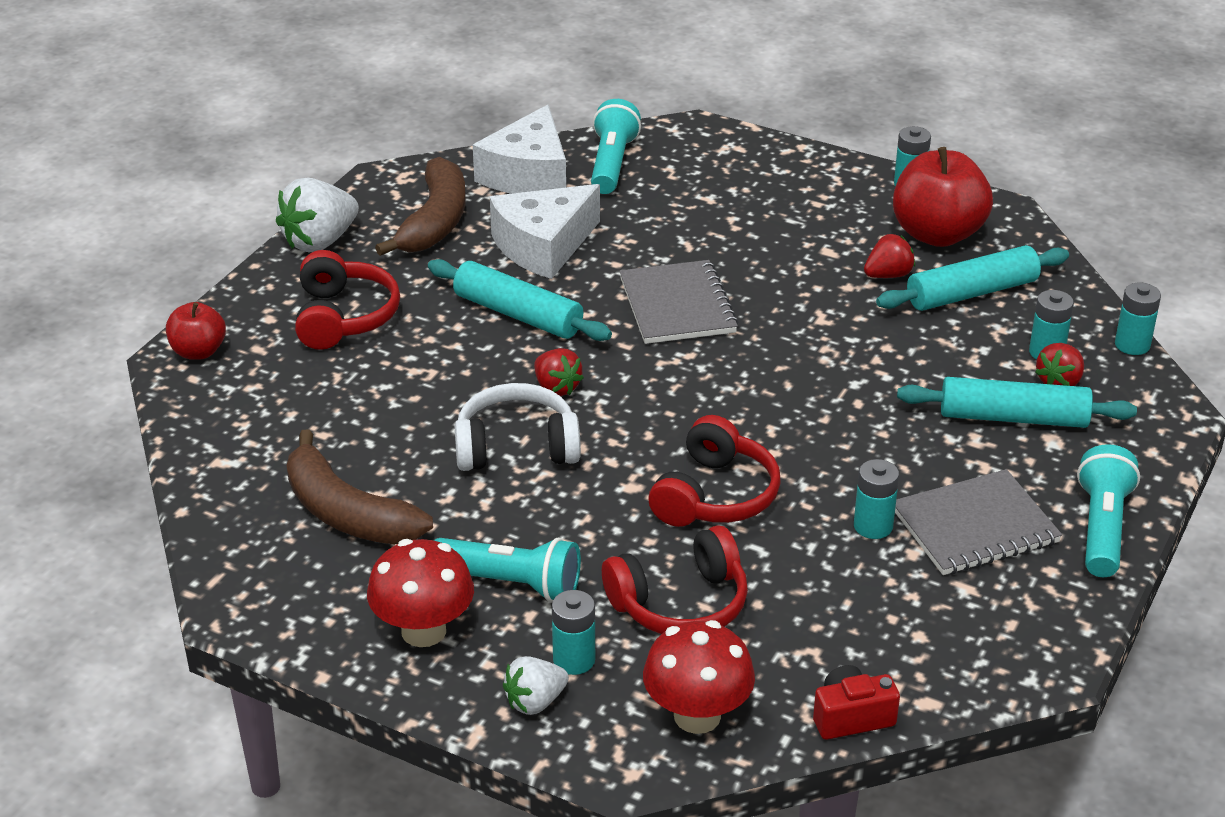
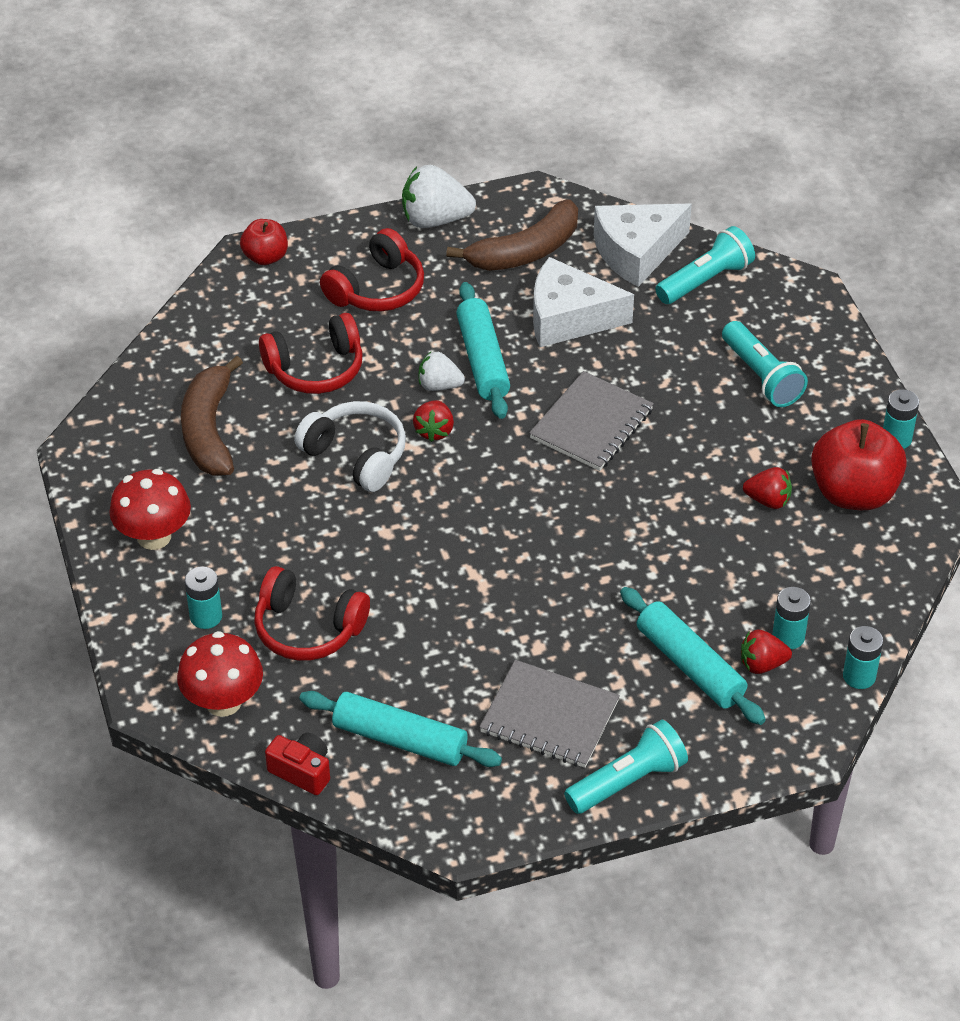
camera: 45 degrees right, 10 degrees up
turquoise flashlight [434,538,581,602] -> turquoise flashlight moved to [722,321,808,407]
white strawberry [503,656,569,715] -> white strawberry moved to [418,352,465,391]
red headphones [649,415,781,527] -> red headphones moved to [259,313,363,394]
turquoise battery [854,459,899,539] -> none
turquoise rolling pin [876,245,1069,311] -> turquoise rolling pin moved to [299,691,502,767]

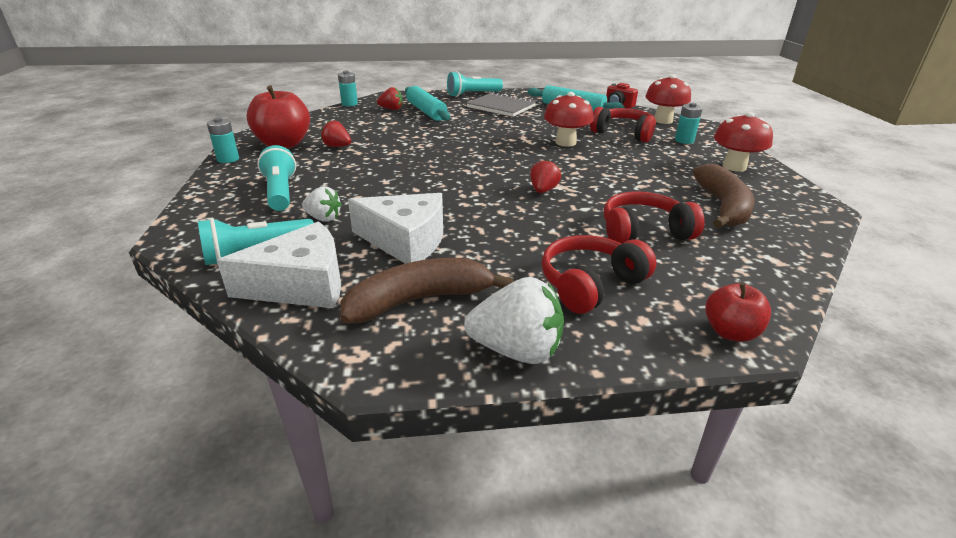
camera: 170 degrees left, 15 degrees down
white headphones [294,401,406,492] -> none
white strawberry [418,352,465,391] -> white strawberry moved to [302,186,342,222]
turquoise rolling pin [456,282,510,419] -> none
grey notebook [529,371,654,471] -> none
turquoise battery [772,587,811,649] -> none
none -> red mushroom [544,92,594,147]

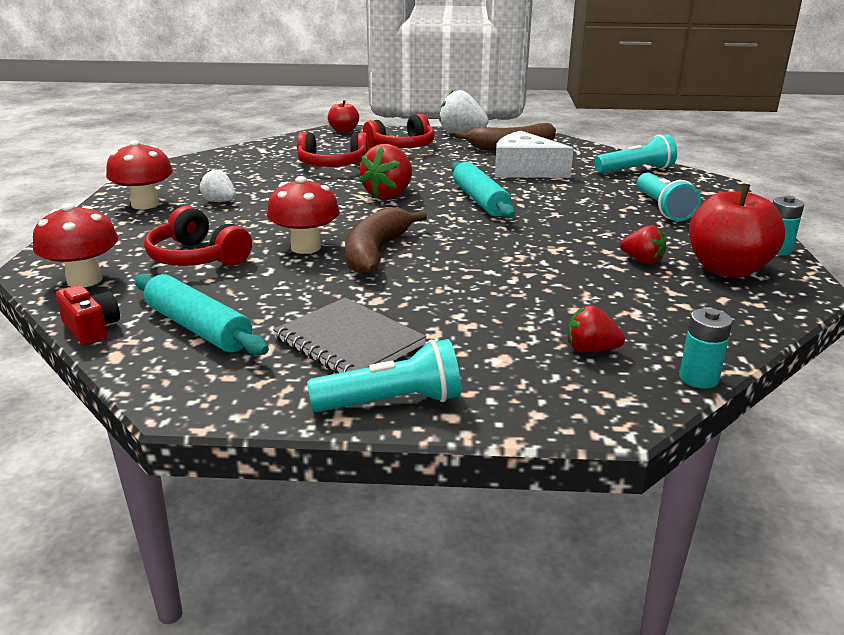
camera: 170 degrees left, 5 degrees down
white cheese [217,222,341,308] -> none
white strawberry [302,186,342,222] -> white strawberry moved to [199,169,236,202]
turquoise rolling pin [405,86,450,121] -> turquoise rolling pin moved to [452,162,515,219]
red strawberry [530,159,561,193] -> red strawberry [359,144,412,199], size x1.68
turquoise battery [675,103,703,144] -> none
brown banana [693,164,755,228] -> brown banana moved to [345,207,427,276]

